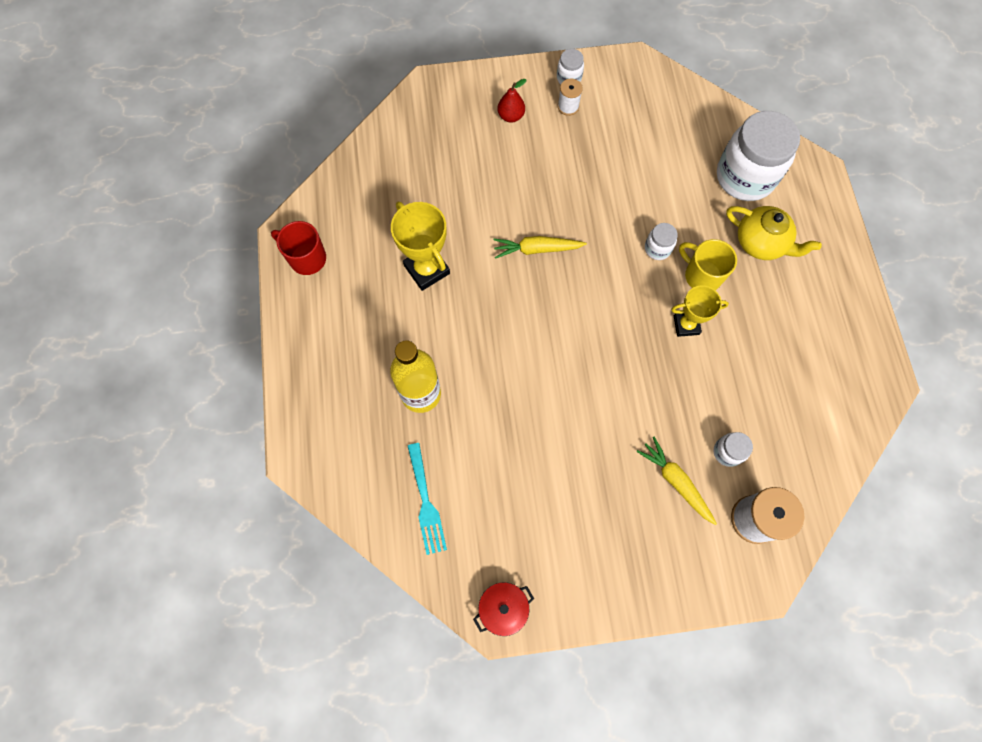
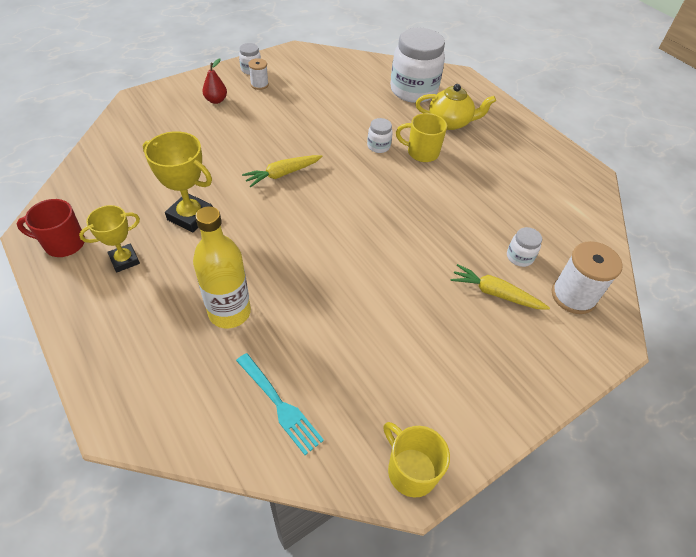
camera: 30 degrees left, 20 degrees down
red pot [473,582,534,636] -> yellow mug [383,422,450,498]
yellow trophy [671,285,729,337] -> yellow trophy moved to [79,205,140,272]

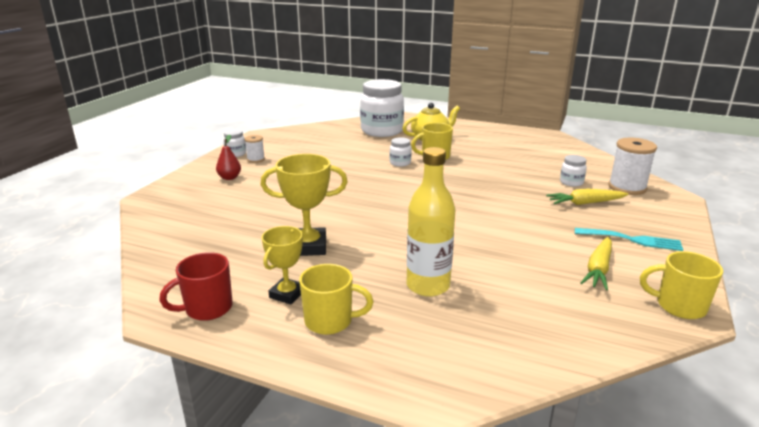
camera: 30 degrees left, 25 degrees down
turquoise fork [236,353,324,455] -> turquoise fork moved to [575,228,683,251]
yellow carrot [242,155,322,187] -> yellow carrot moved to [580,237,612,290]
none -> yellow mug [299,264,374,335]

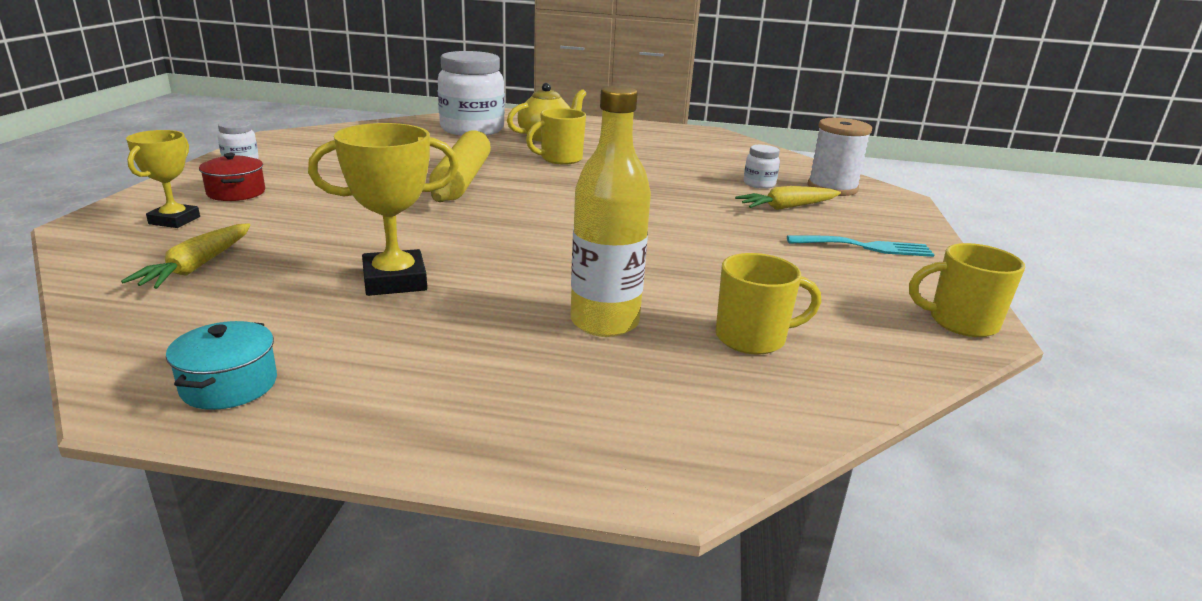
camera: 15 degrees left, 0 degrees up
red mug [159,252,232,321] -> turquoise pot [166,321,277,410]
red pear [216,135,241,180] -> red pot [199,153,265,201]
white spool [245,135,265,163] -> none
yellow trophy [262,226,303,304] -> yellow trophy moved to [126,130,200,228]
yellow mug [299,264,374,335] -> yellow mug moved to [716,253,821,355]
white jar [390,137,412,167] -> none
yellow carrot [580,237,612,290] -> yellow carrot moved to [121,223,251,289]
none -> yellow rolling pin [429,130,491,202]

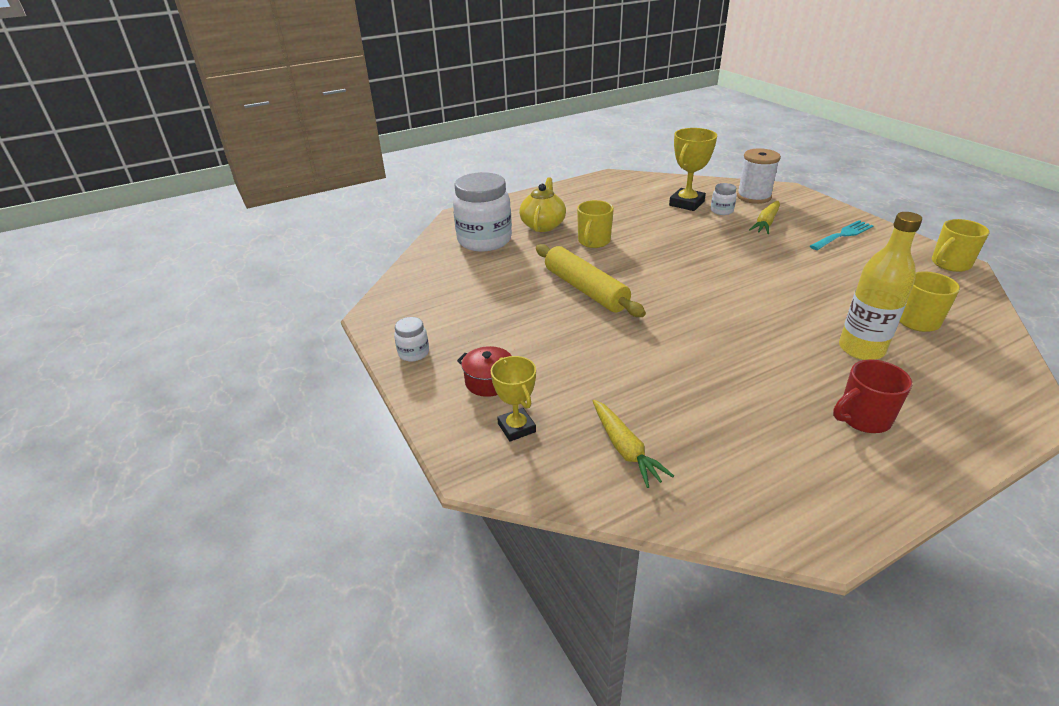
camera: 35 degrees left, 10 degrees up
turquoise pot [166,321,277,410] -> none
yellow trophy [308,123,459,296] -> yellow trophy moved to [669,128,717,211]
none -> red mug [833,359,912,433]

